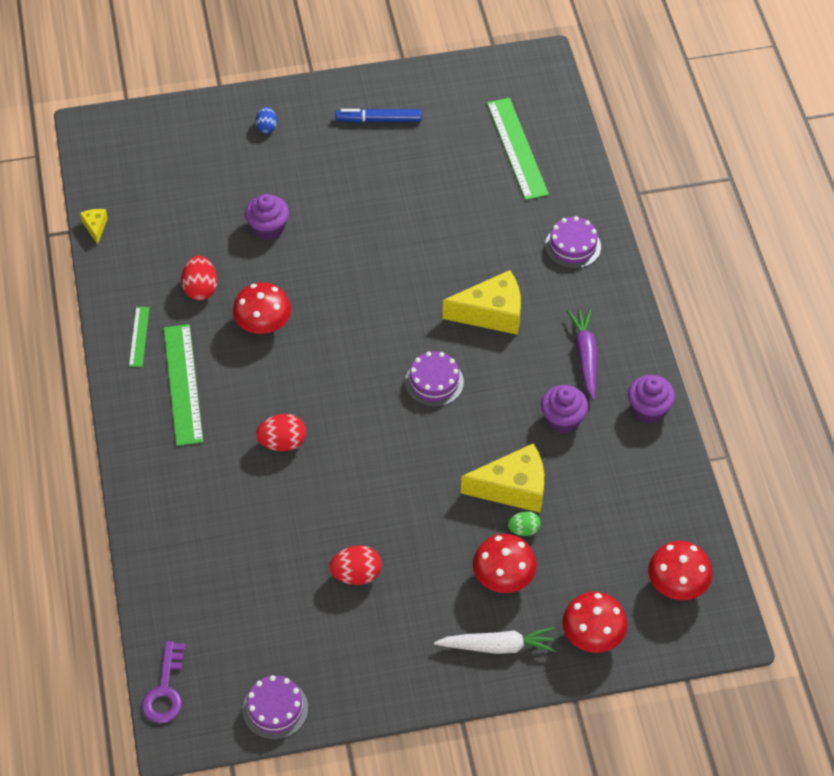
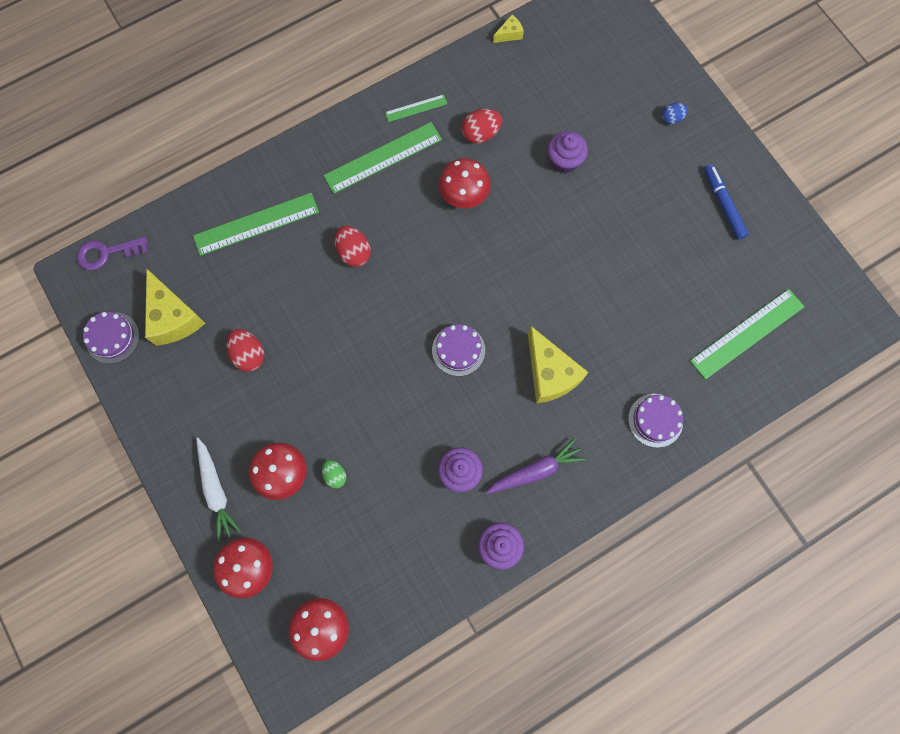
camera: 70 degrees right, 20 degrees up
yellow cheese [461,443,544,513] -> yellow cheese moved to [145,269,205,346]
none -> green ruler [193,193,319,256]

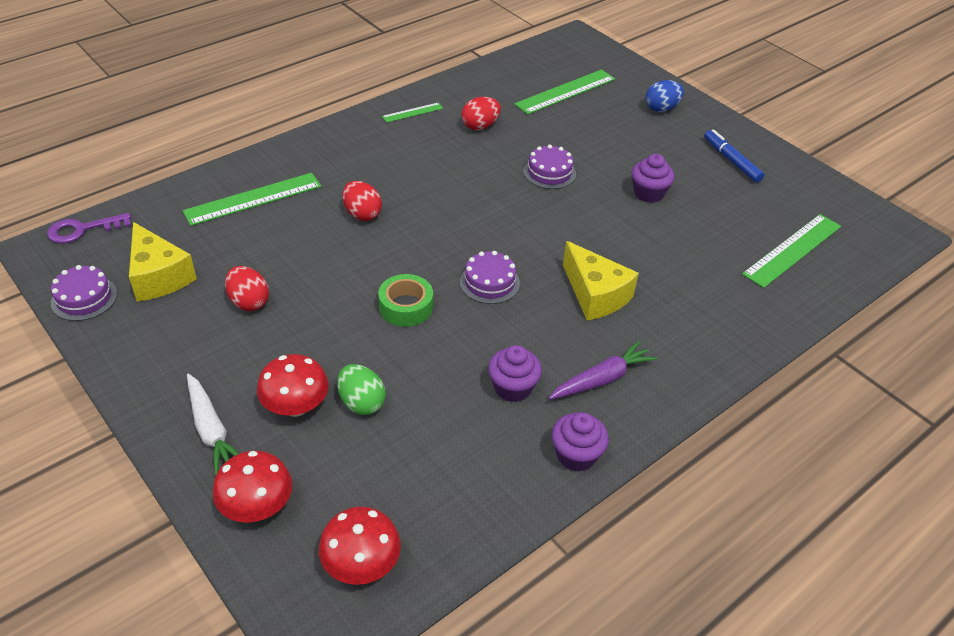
camera: 10 degrees left, 30 degrees down
green egg [322,460,346,489] -> green egg [337,364,386,415], size x1.57
green ruler [323,122,442,194] -> green ruler moved to [514,70,615,114]
red mushroom [438,158,491,208] -> none
yellow cheese [493,15,524,43] -> none
purple cupcake [547,131,588,173] -> purple cupcake moved to [632,154,675,203]
purple cake [628,394,683,448] -> purple cake moved to [524,144,576,189]
blue egg [662,103,688,124] -> blue egg [646,80,684,112], size x1.57
none -> green tape [378,274,433,327]

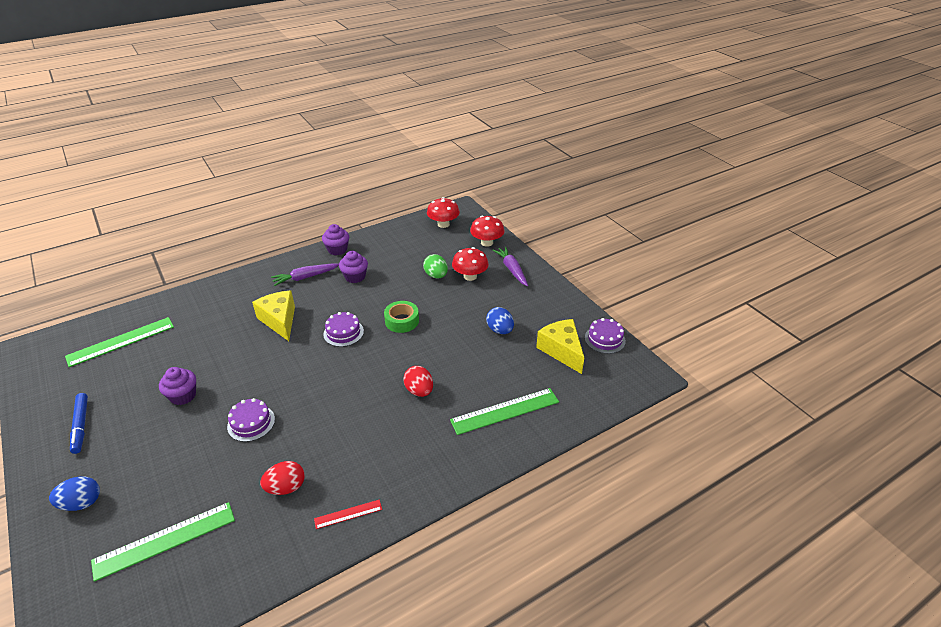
camera: 170 degrees left, 5 degrees down
purple key [47,213,131,244] -> none
white carrot [187,374,239,476] -> purple carrot [493,246,528,286]
red egg [225,266,269,311] -> blue egg [486,307,514,334]
green ruler [382,102,443,123] -> red ruler [314,500,382,529]

